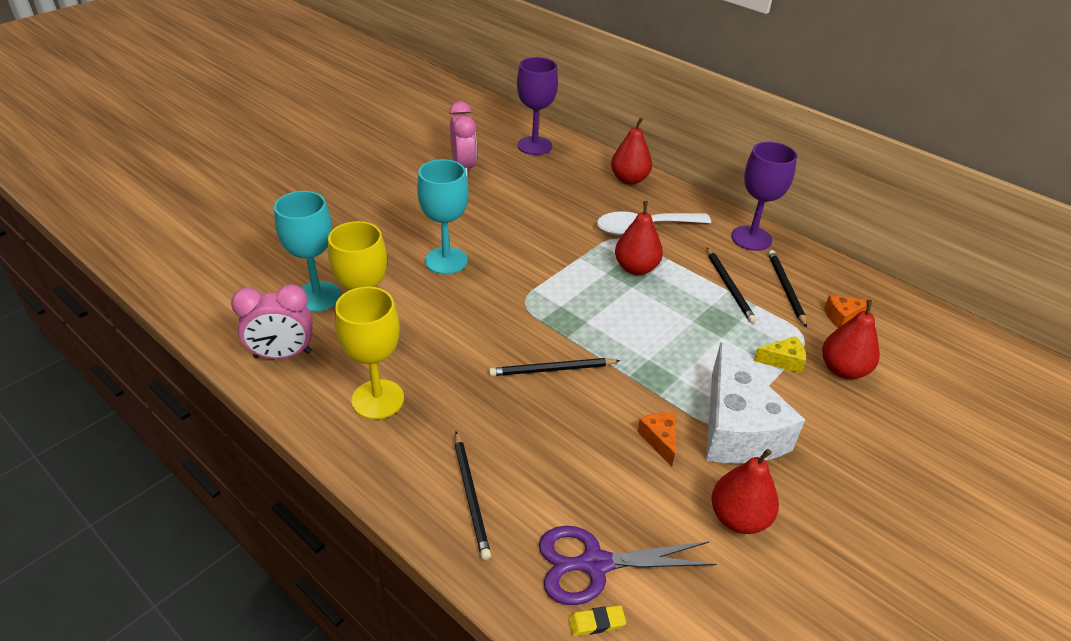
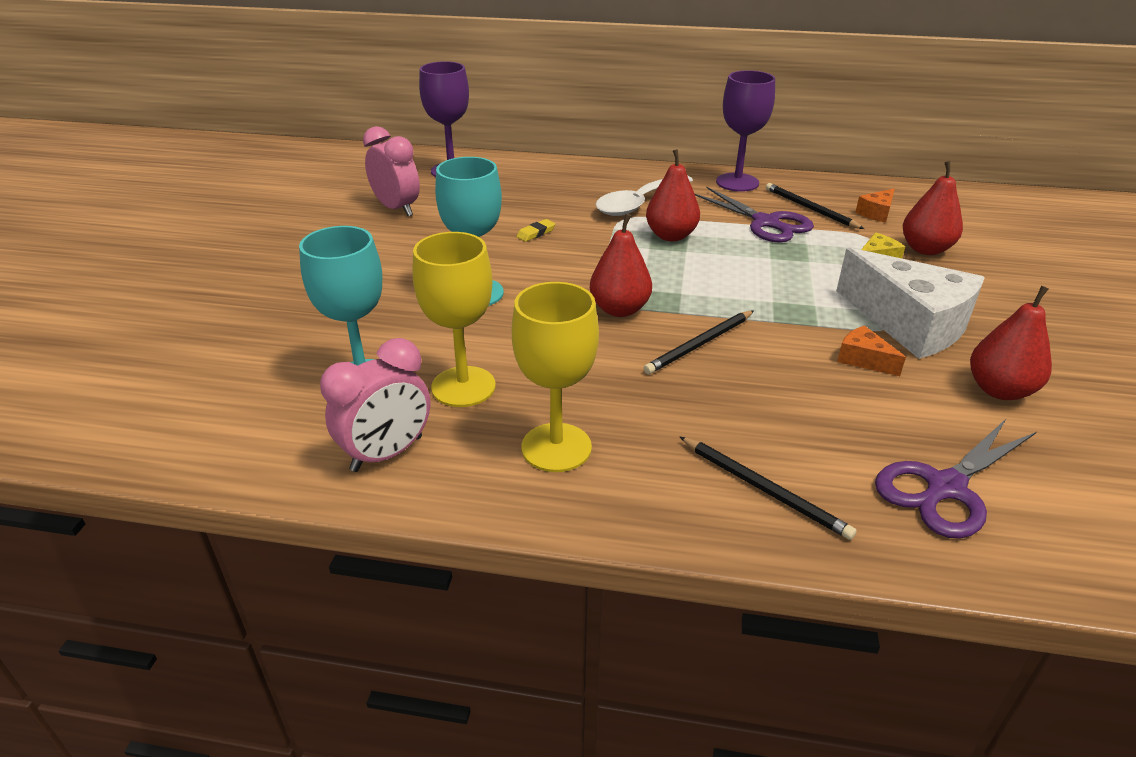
camera: 30 degrees left, 5 degrees down
yellow eraser [568,605,626,636] -> yellow eraser moved to [516,219,555,242]
red pear [611,118,652,185] -> red pear moved to [590,214,652,317]
black pencil [707,248,756,323] -> purple scissors [695,187,814,243]

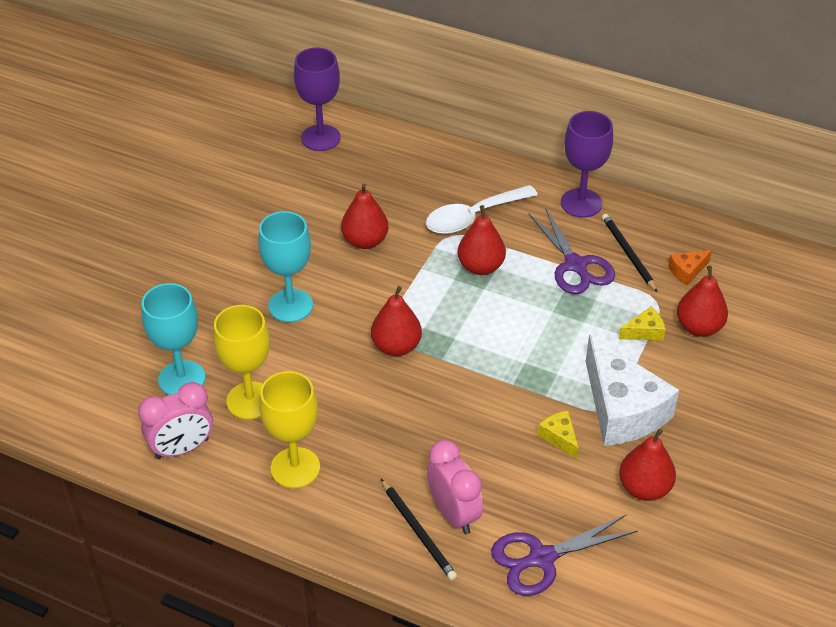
camera: 15 degrees right, 10 degrees up
pink clock [363,126,420,216] -> pink clock moved to [427,440,483,534]
yellow eraser [516,219,555,242] -> red pear [341,184,389,249]
black pencil [644,310,754,374] -> none
orange cheese [837,326,906,376] -> yellow cheese [538,411,579,459]

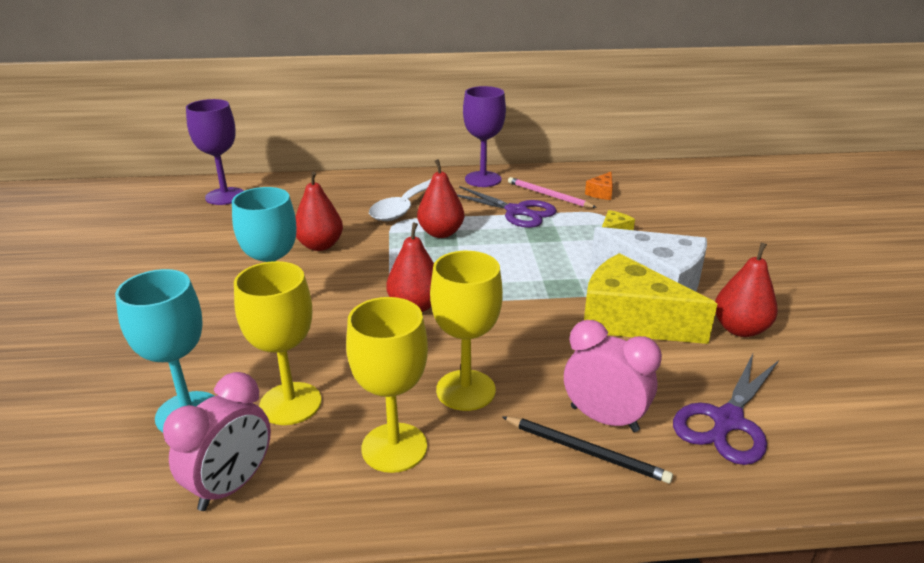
camera: 30 degrees left, 15 degrees down
yellow cheese [538,411,579,459] -> yellow cheese [584,253,717,344], size x2.35
black pencil [602,214,658,293] -> pink pencil [508,177,597,208]
red pear [677,266,728,337] -> none
none -> yellow goblet [430,251,503,411]

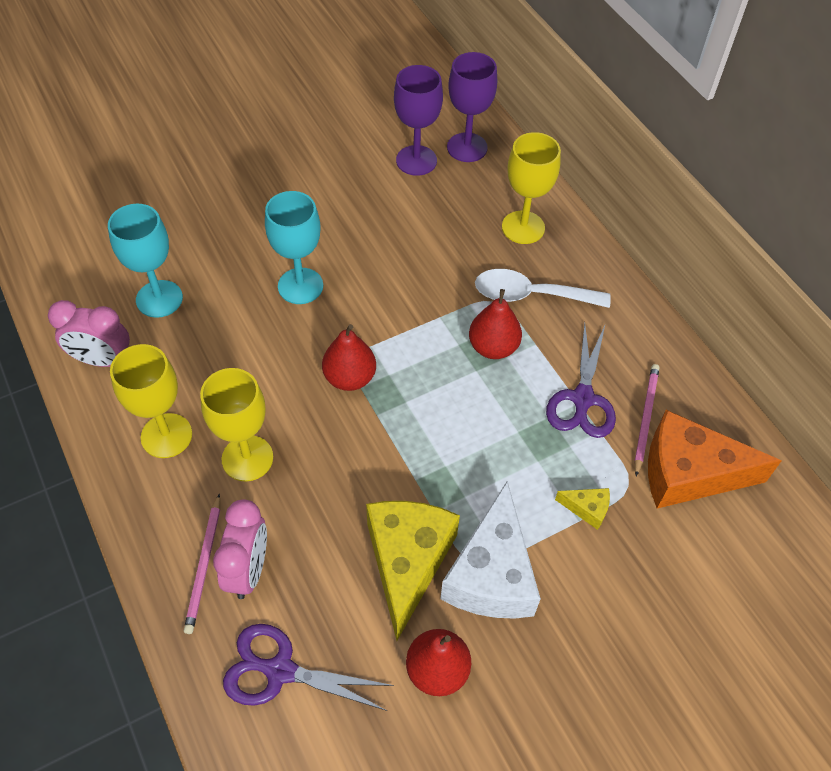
camera: 65 degrees right, 25 degrees up
yellow goblet [234,261,322,425] -> yellow goblet moved to [502,132,561,244]
red pear [296,171,343,251] -> none
purple goblet [463,86,506,187] -> purple goblet moved to [394,65,443,176]
black pencil [502,416,673,483] -> pink pencil [184,494,220,634]
orange cheese [585,172,613,200] -> orange cheese [648,410,781,508], size x2.35

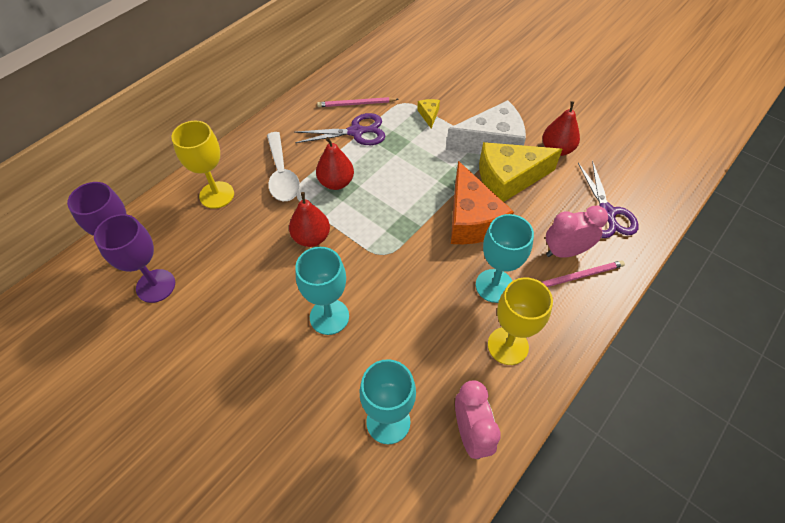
camera: 110 degrees left, 0 degrees up
yellow goblet [200,368,273,481] -> turquoise goblet [476,214,534,303]
red pear [322,324,376,391] -> red pear moved to [289,192,330,247]
orange cheese [648,410,781,508] -> orange cheese moved to [451,161,514,244]

